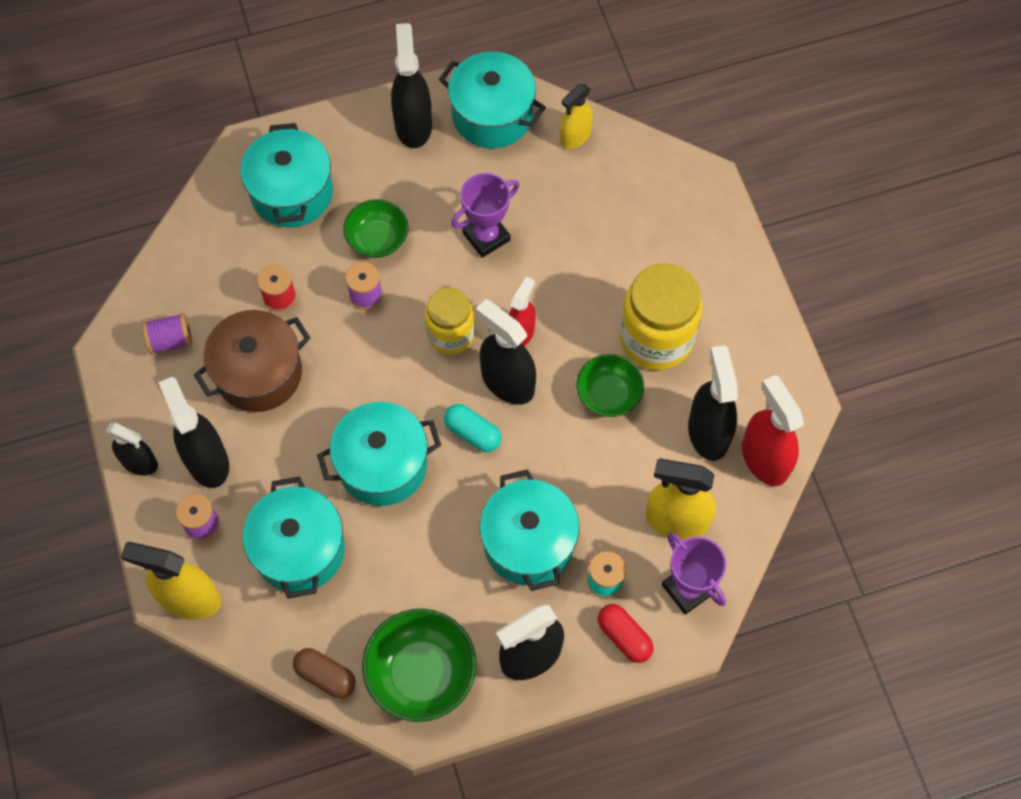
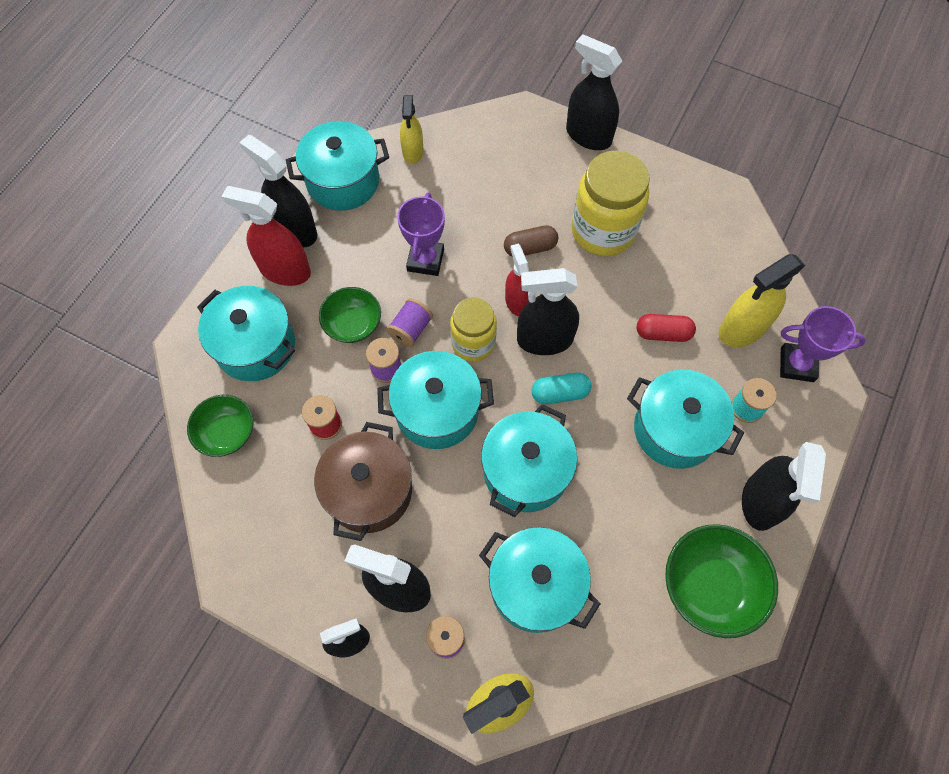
camera: 45 degrees left, 0 degrees up
purple spool [142,313,192,355] -> purple spool moved to [386,298,433,348]
brown capsule [293,648,356,698] -> brown capsule moved to [504,225,558,256]
green bowl [576,354,644,417] -> green bowl moved to [187,395,254,457]
red capsule [597,604,653,663] -> red capsule moved to [637,314,696,342]
black spray bottle [688,345,738,461] -> black spray bottle moved to [566,34,622,150]
red spray bottle [742,375,804,486] -> red spray bottle moved to [221,186,311,286]
none -> turquoise pot [377,351,494,449]

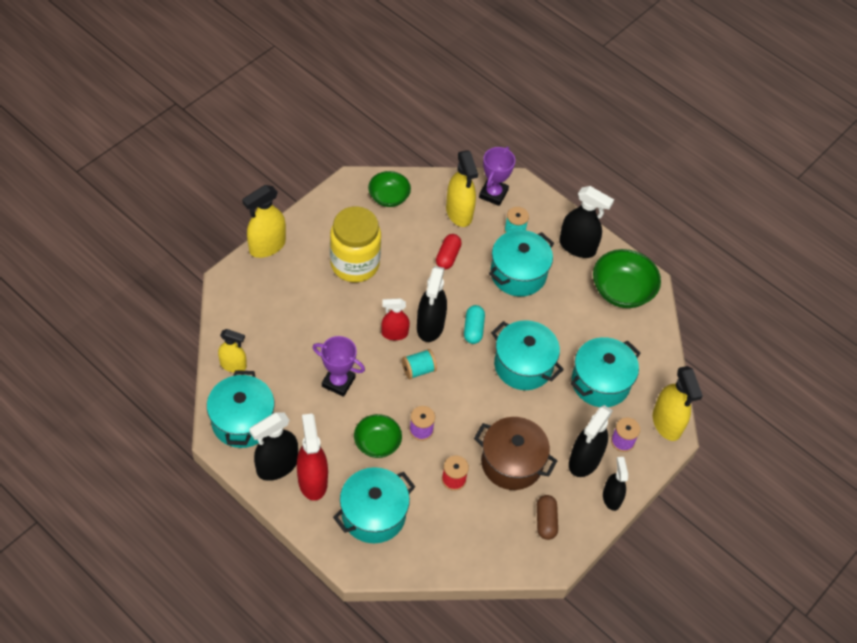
camera: 80 degrees left, 10 degrees down
green bowl [187,395,254,457] -> green bowl moved to [368,171,411,207]
red spray bottle [221,186,311,286] -> red spray bottle turned 135 degrees clockwise [297,413,328,501]
turquoise pot [377,351,494,449] -> none
purple spool [386,298,433,348] -> none
yellow jar [450,297,497,362] -> turquoise spool [402,349,437,379]
brown capsule [504,225,558,256] -> brown capsule moved to [537,495,558,540]
black spray bottle [566,34,622,150] -> yellow spray bottle [242,185,286,258]

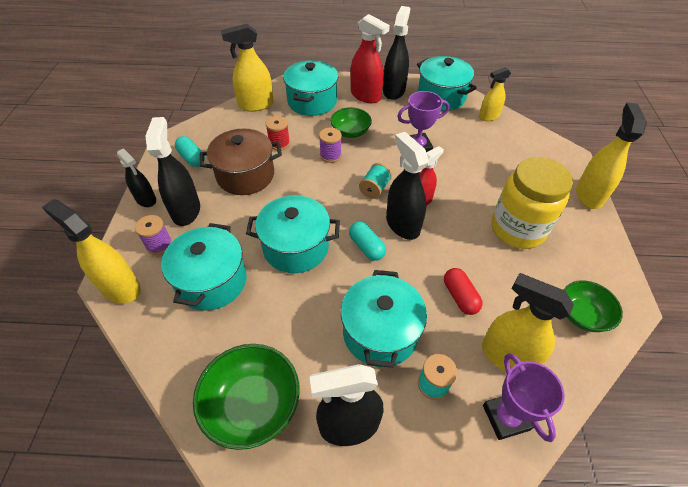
camera: 145 degrees right, 5 degrees down
brown capsule [537,495,558,540] -> turquoise capsule [175,136,205,167]
none -> yellow spray bottle [221,24,273,112]

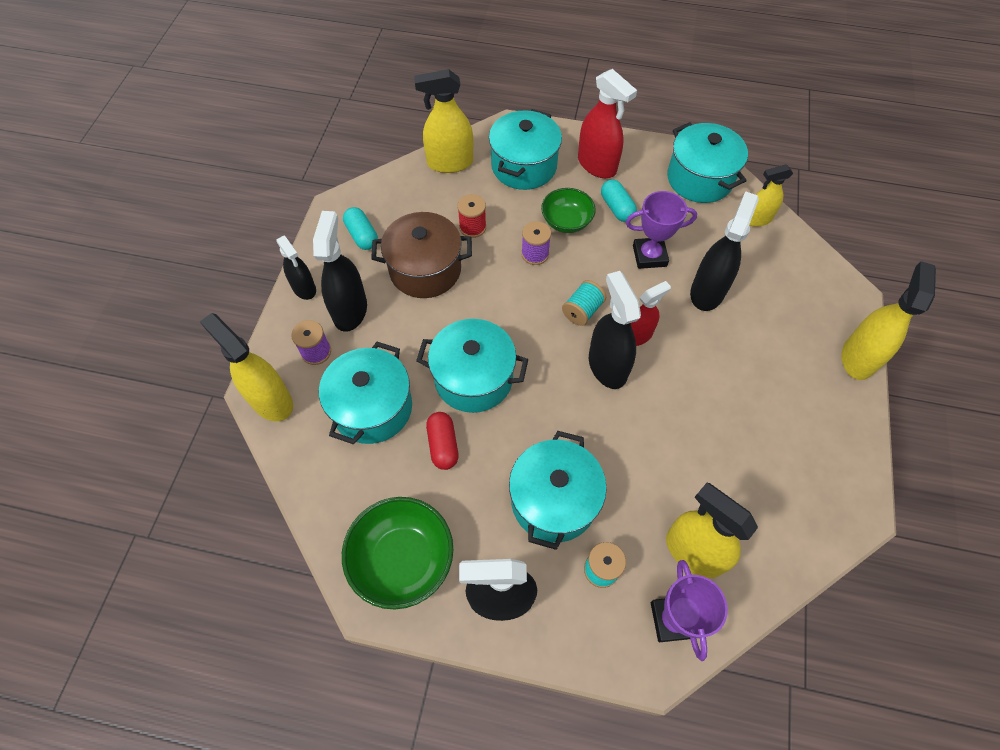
camera: 10 degrees right, 10 degrees up
turquoise capsule [349,221,386,261] -> turquoise capsule moved to [601,179,637,222]
black spray bottle [383,6,410,100] -> black spray bottle moved to [690,191,759,311]
red capsule [444,268,483,315] -> red capsule moved to [426,412,458,470]
yellow jar [491,157,573,249] -> none
green bowl [564,280,623,332] -> none

